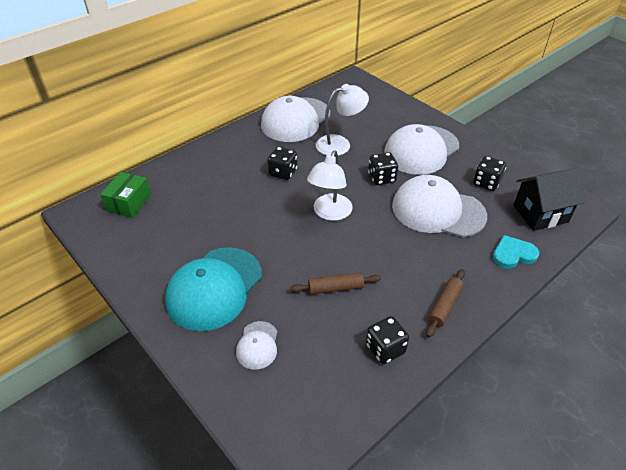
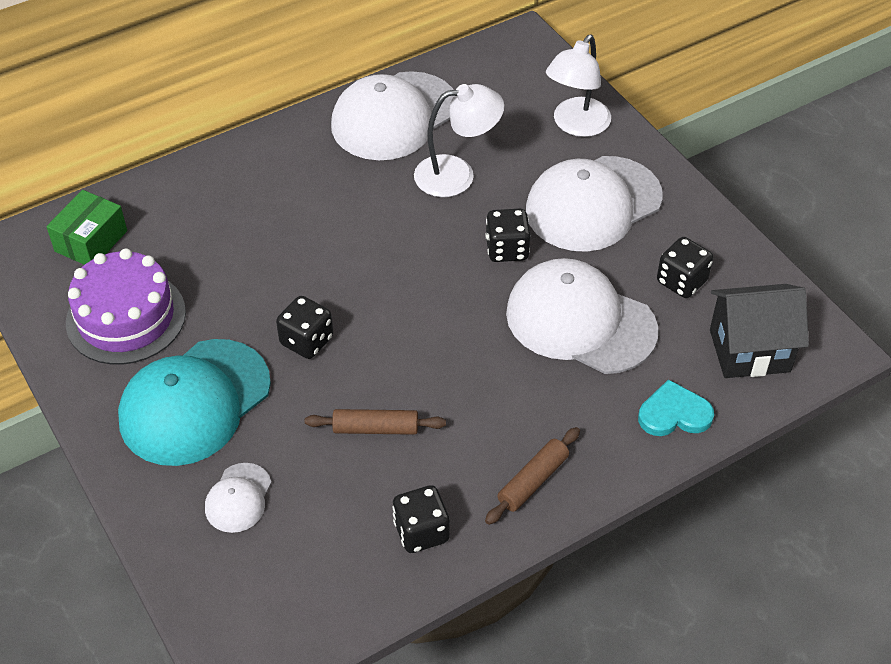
camera: 10 degrees right, 5 degrees up
black dice [268,147,297,180] -> black dice moved to [276,296,333,359]
white lamp [307,150,353,221] -> white lamp moved to [546,35,611,137]
none -> purple cake [66,248,186,365]

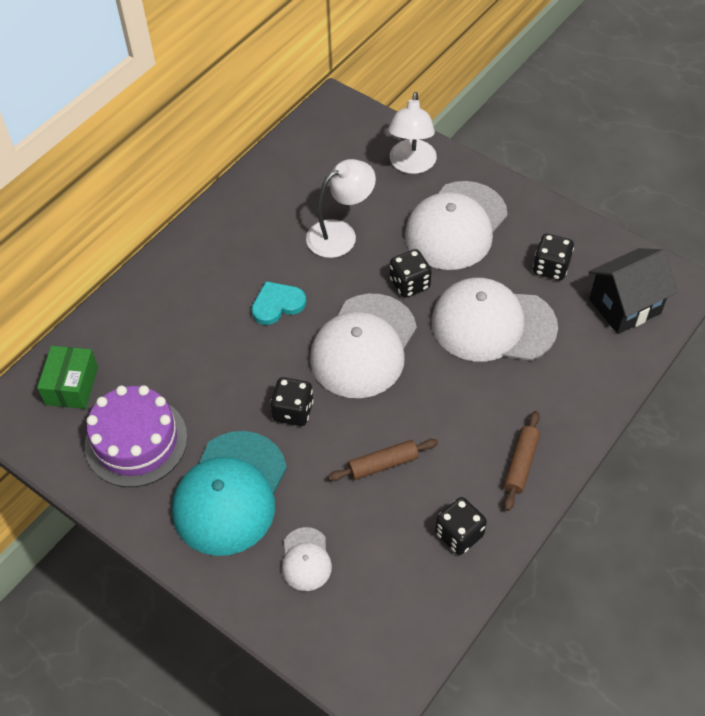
camera: 20 degrees left, 5 degrees up
white cap [331,71,454,160] -> white cap moved to [310,294,417,398]
turquoise heart [638,379,714,436] -> turquoise heart moved to [251,281,306,325]

